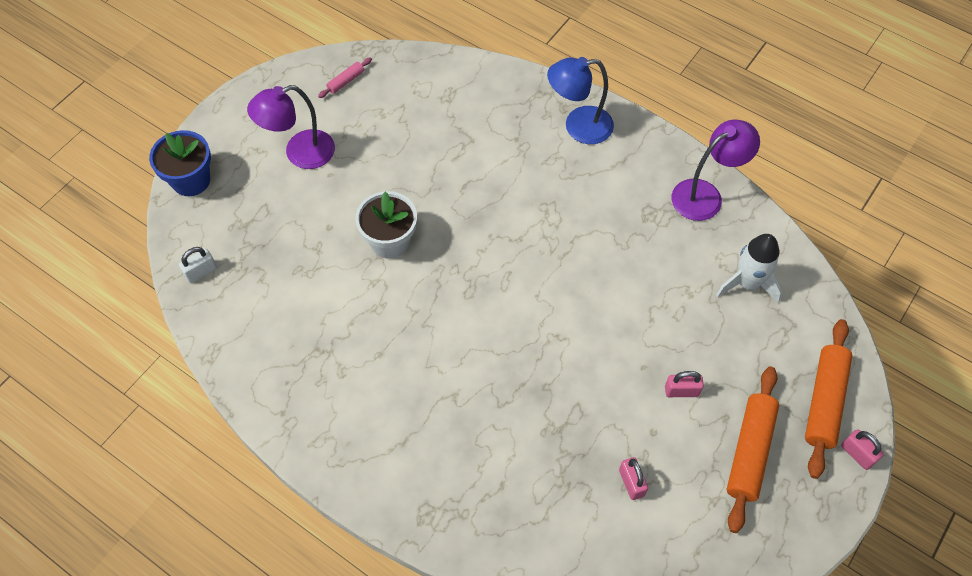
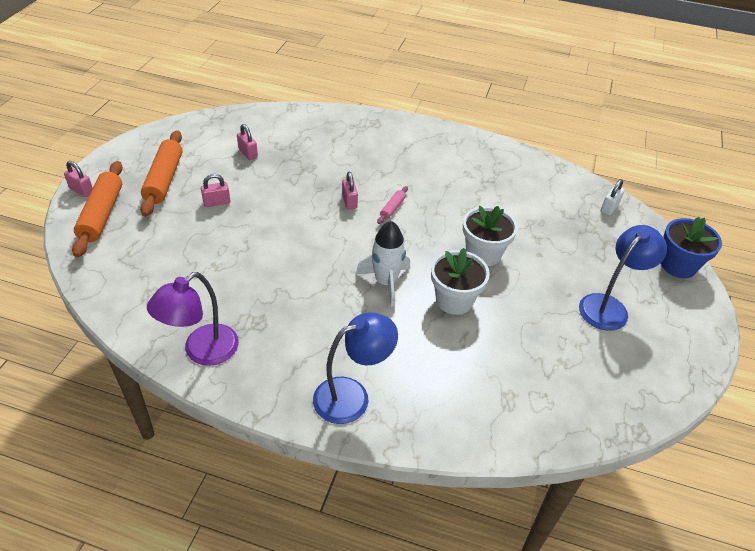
camera: 160 degrees right, 15 degrees down
purple lamp [247,85,335,169] -> blue lamp [579,225,667,331]
pink rolling pin [318,57,372,98] -> pink rolling pin moved to [377,186,408,224]
white rocket [716,234,782,303] -> white rocket moved to [356,221,410,306]
none -> pink padlock [342,171,358,209]
none -> white flower pot [431,248,490,315]

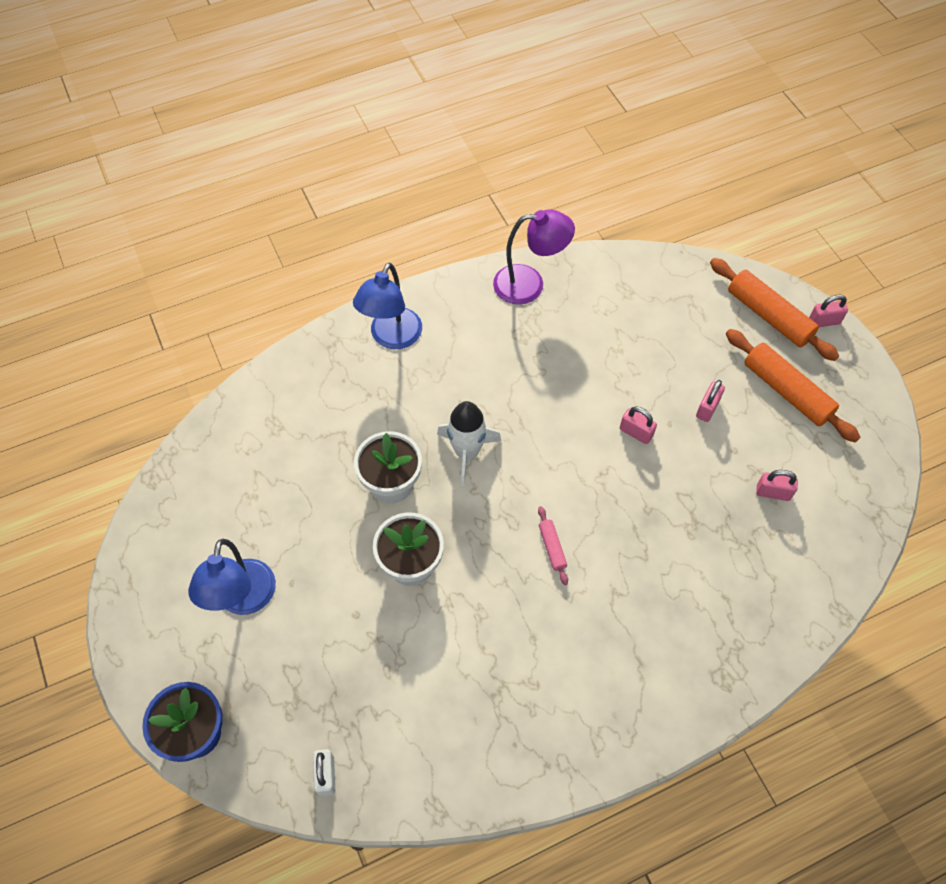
camera: 140 degrees right, 15 degrees up
purple lamp [147,272,239,366] -> purple lamp turned 90 degrees clockwise [493,209,575,305]
pink padlock [342,171,358,209] -> pink padlock moved to [620,406,657,444]

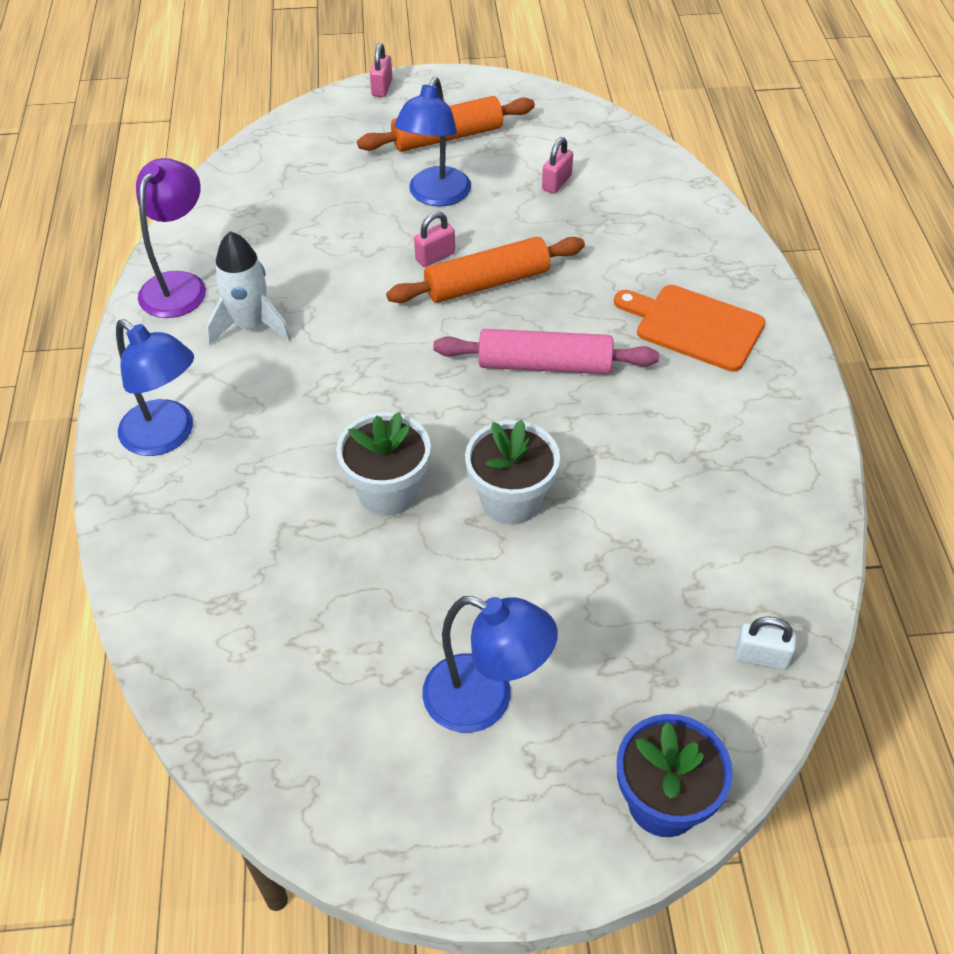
camera: 70 degrees left, 10 degrees down
white rocket [437,401,502,486] -> white rocket moved to [206,231,291,345]
pink rolling pin [538,506,568,585] -> pink rolling pin [433,329,659,374], size x2.11
pink padlock [696,380,725,422] -> blue lamp [395,77,471,207]
orange rolling pin [710,258,839,361] -> orange rolling pin moved to [386,237,585,303]
none -> orange cutting board [614,285,766,372]

